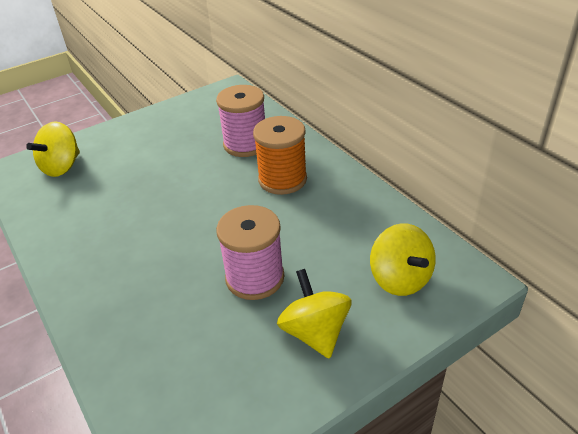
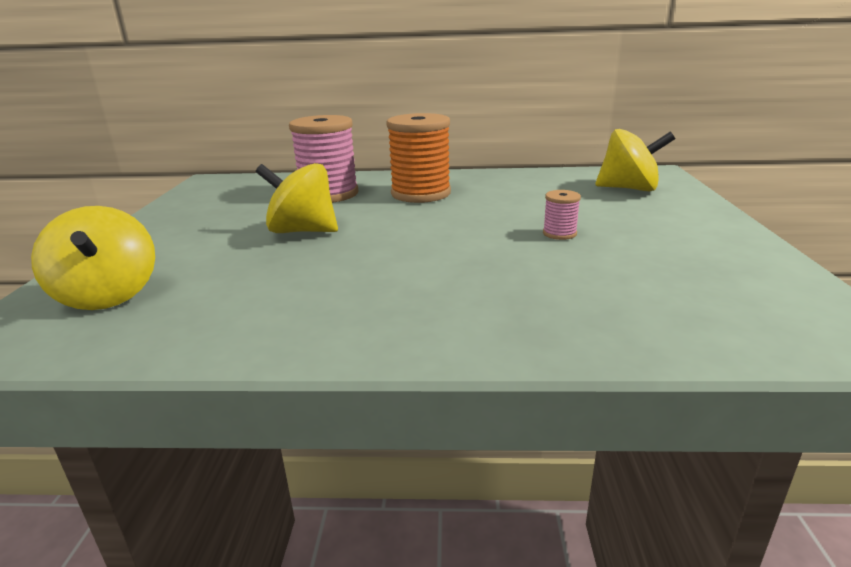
camera: 55 degrees left, 15 degrees down
pink spool [216,205,284,300] -> pink spool [543,190,581,240], size x0.45
yellow spinning top [277,269,352,359] -> yellow spinning top moved to [256,163,338,233]

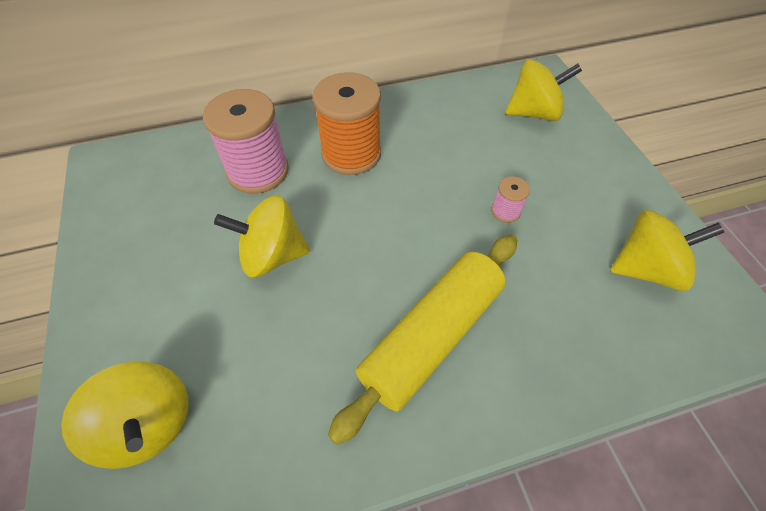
camera: 20 degrees left, 30 degrees up
none -> yellow rolling pin [328,235,518,445]
none -> yellow spinning top [610,210,724,291]

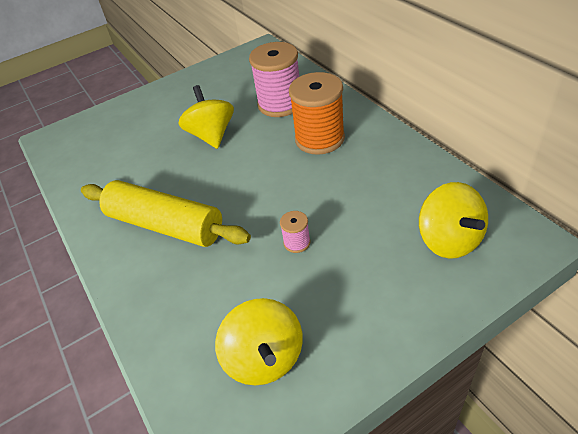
camera: 80 degrees right, 10 degrees down
yellow spinning top [61,361,189,469] -> none

